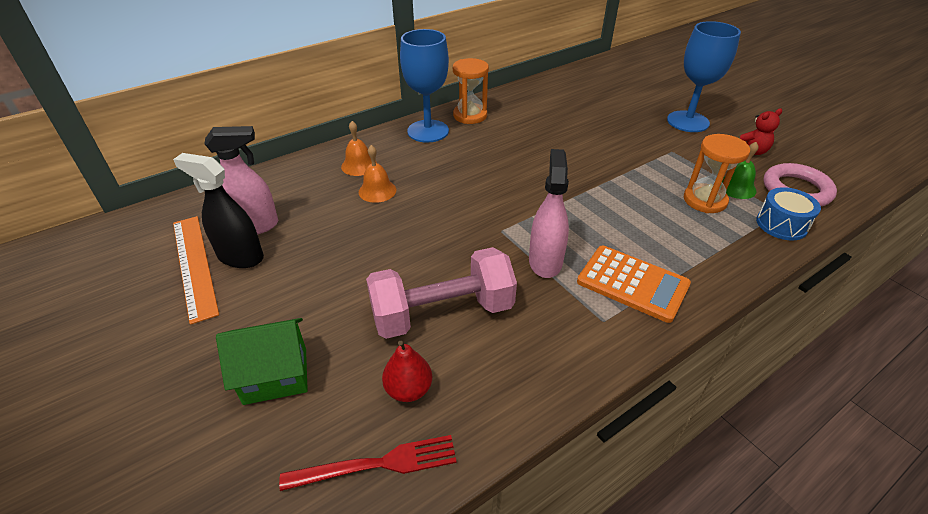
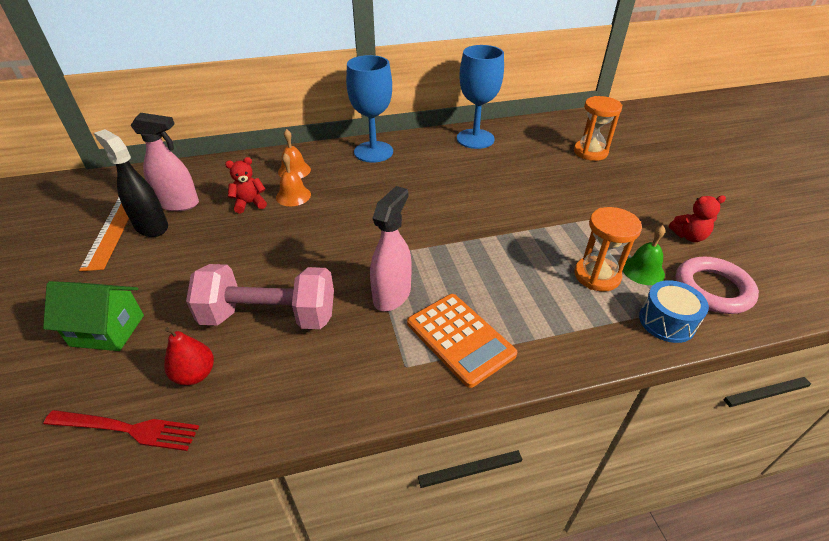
camera: 20 degrees right, 0 degrees up
orange hourglass [453,58,489,124] -> orange hourglass moved to [574,96,622,161]
blue goblet [667,21,741,132] -> blue goblet moved to [457,45,504,149]
none -> red teddy bear [225,157,267,214]

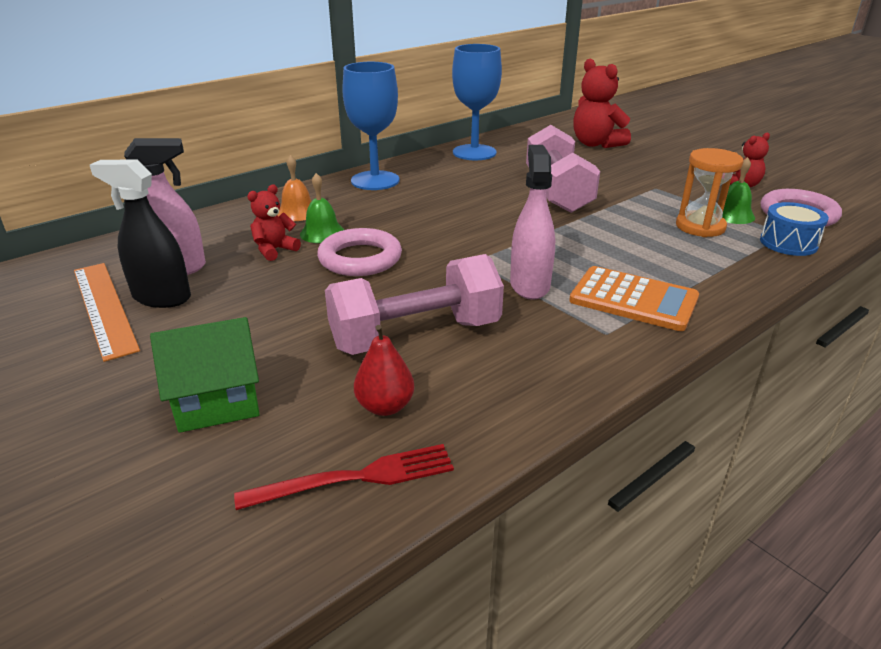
camera: 25 degrees left, 10 degrees down
orange bell [276,153,311,206] -> green bell [300,173,344,243]
orange hourglass [574,96,622,161] -> red teddy bear [573,58,631,148]
none -> pink ring [317,228,402,276]
none -> pink dumbbell [526,125,600,213]

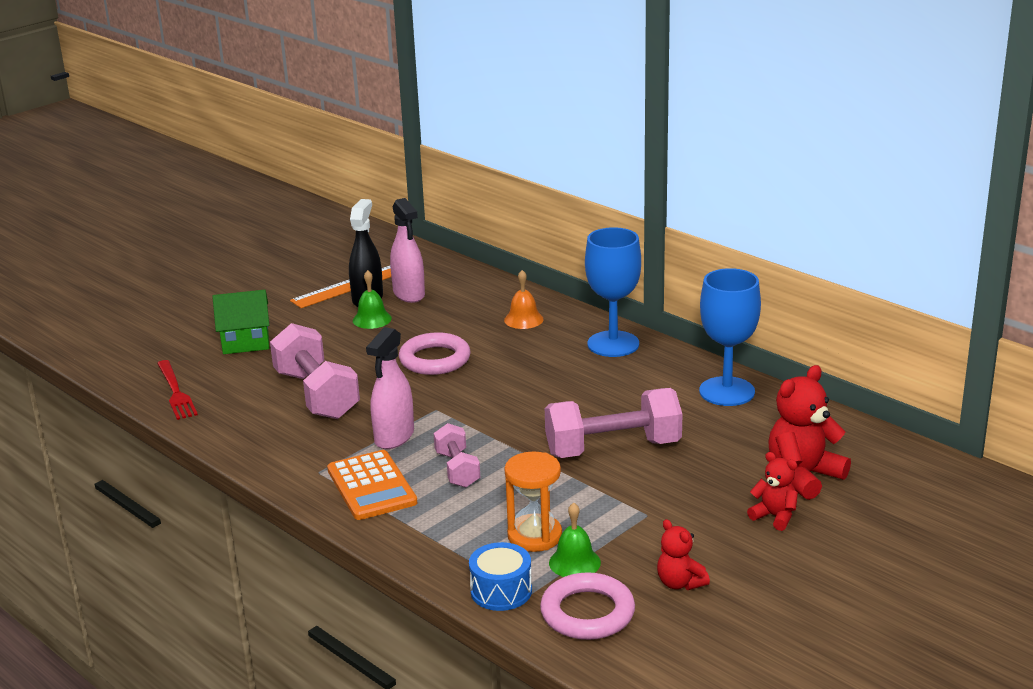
camera: 85 degrees right, 5 degrees down
green house [150,317,260,433] -> green house turned 75 degrees counterclockwise [212,290,269,354]
red teddy bear [247,185,301,261] -> red teddy bear moved to [747,452,798,531]
green bell [300,173,344,243] -> green bell moved to [353,270,392,329]
red pear [354,325,415,416] -> none
pink spray bottle [510,145,555,300] -> pink spray bottle turned 120 degrees clockwise [366,327,414,449]
orange calculator [569,266,699,331] -> orange calculator turned 45 degrees counterclockwise [327,450,417,520]
none -> pink dumbbell [434,423,480,488]

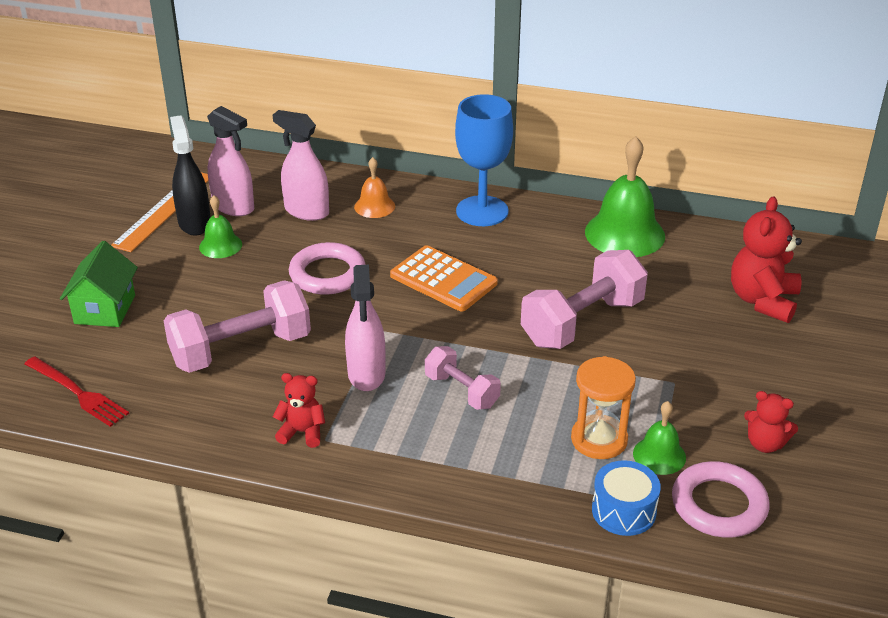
camera: 30 degrees left, 10 degrees up
green house [212,290,269,354] -> green house turned 45 degrees counterclockwise [60,241,138,327]
pink dumbbell [270,323,360,419] -> pink dumbbell turned 60 degrees counterclockwise [164,280,311,373]
orange calculator [327,450,417,520] -> orange calculator moved to [390,245,498,311]
blue goblet [699,268,761,406] -> green bell [585,136,665,257]
red teddy bear [747,452,798,531] -> red teddy bear moved to [273,373,325,448]
none -> pink spray bottle [273,110,329,221]

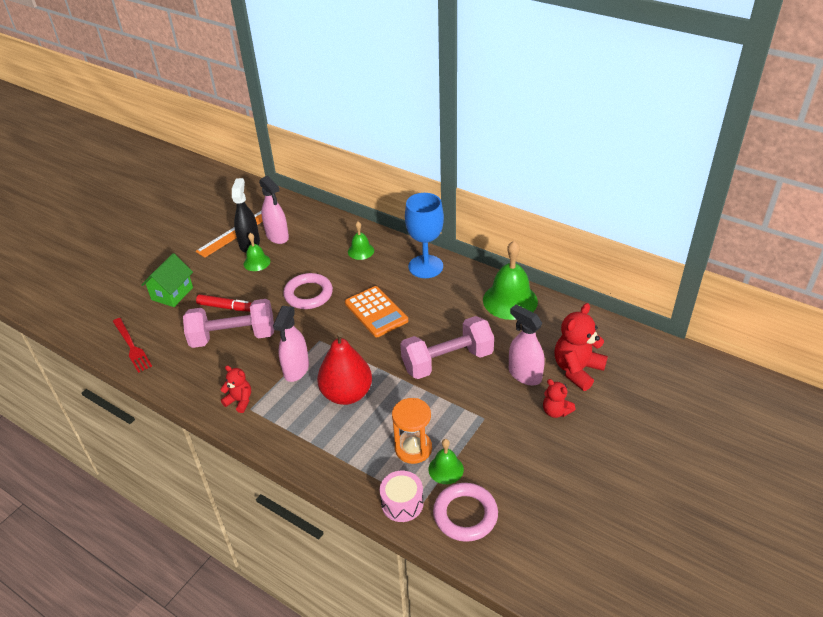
camera: 20 degrees right, 5 degrees up
pink spray bottle [273,110,329,221] -> pink spray bottle moved to [509,304,545,385]
orange bell [354,157,395,218] -> green bell [348,222,374,260]
pink dumbbell [425,346,501,410] -> red pear [317,332,372,405]
blue drum [592,460,661,536] -> pink drum [380,471,424,522]
red teddy bear [744,391,798,453] -> red teddy bear moved to [543,379,576,418]
none -> red marker [196,294,251,312]

